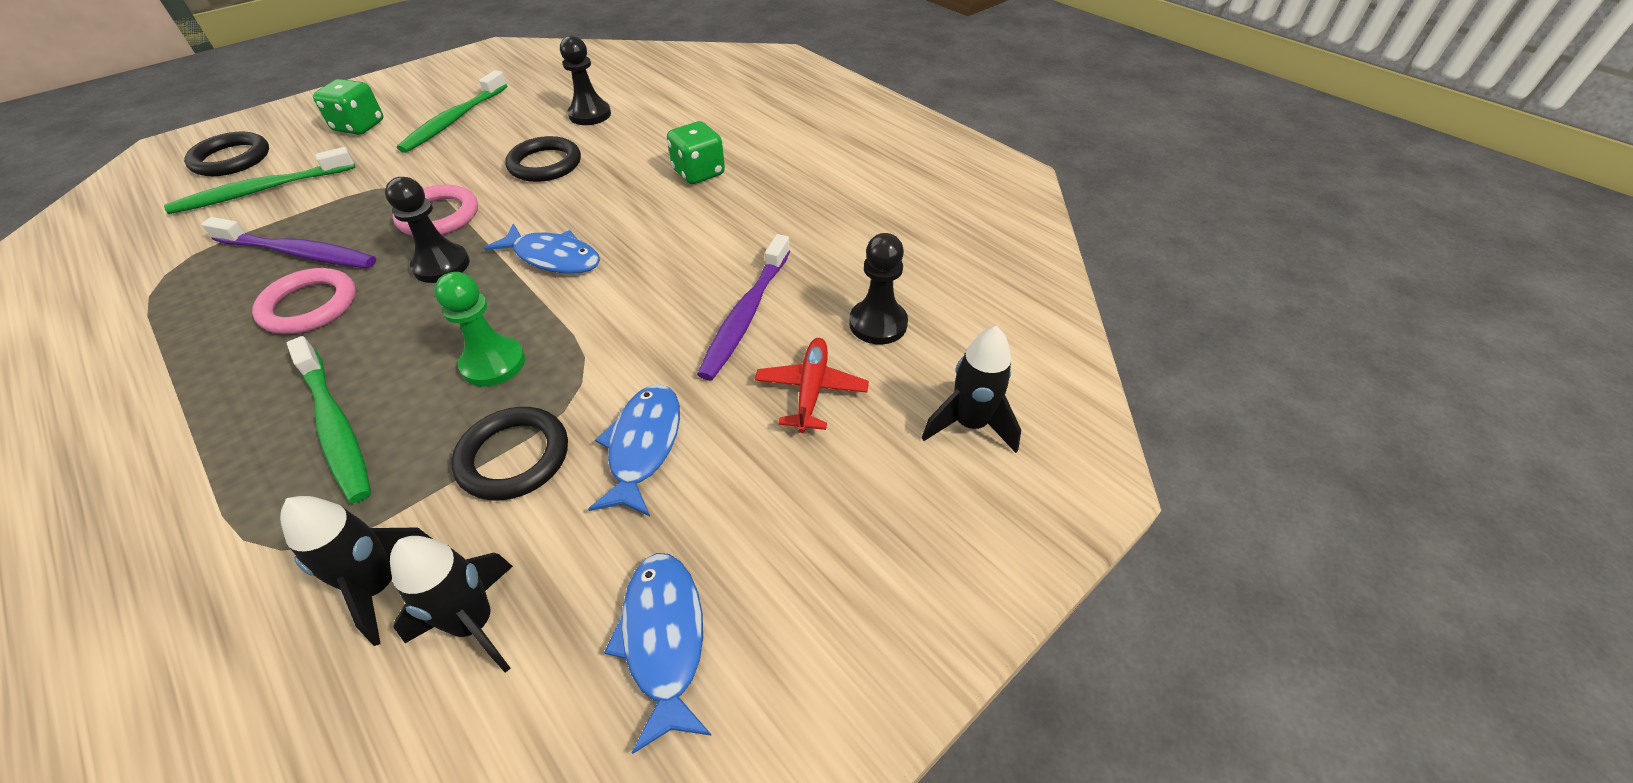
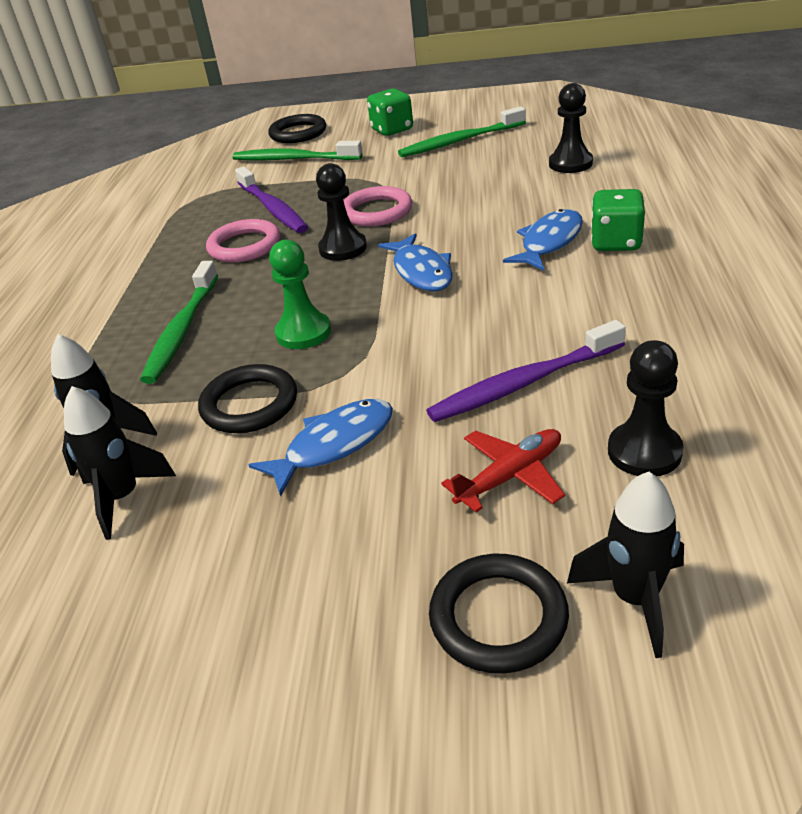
camera: 50 degrees right, 10 degrees down
black ring [505,136,581,182] -> black ring moved to [429,554,569,674]
blue fish [604,553,712,754] -> blue fish moved to [503,209,583,271]

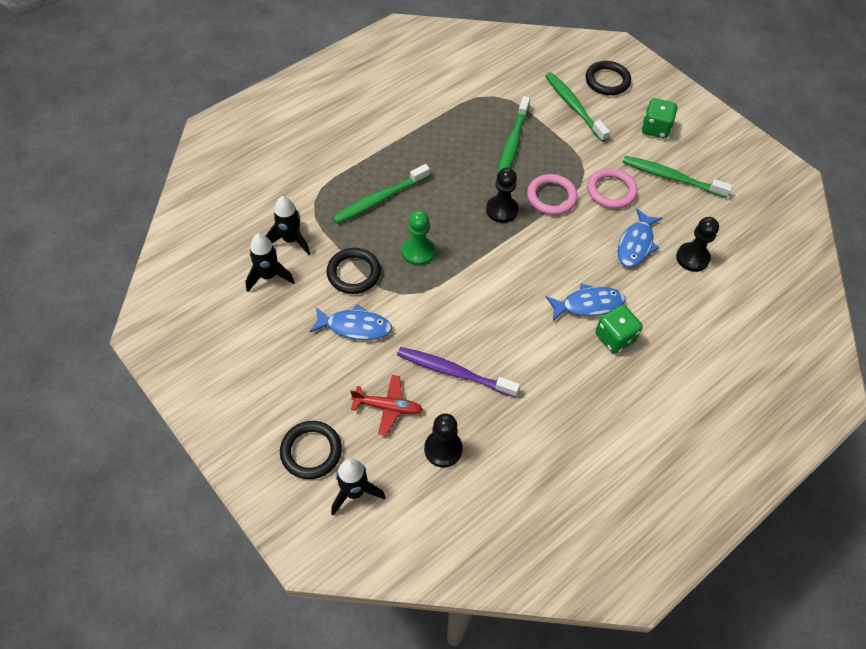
camera: 40 degrees right, 20 degrees up
pink ring [206,219,280,262] -> pink ring moved to [587,168,638,209]
purple toothbrush [235,167,308,233] -> green toothbrush [497,96,530,175]
blue fish [378,233,453,291] -> blue fish moved to [618,208,662,267]

